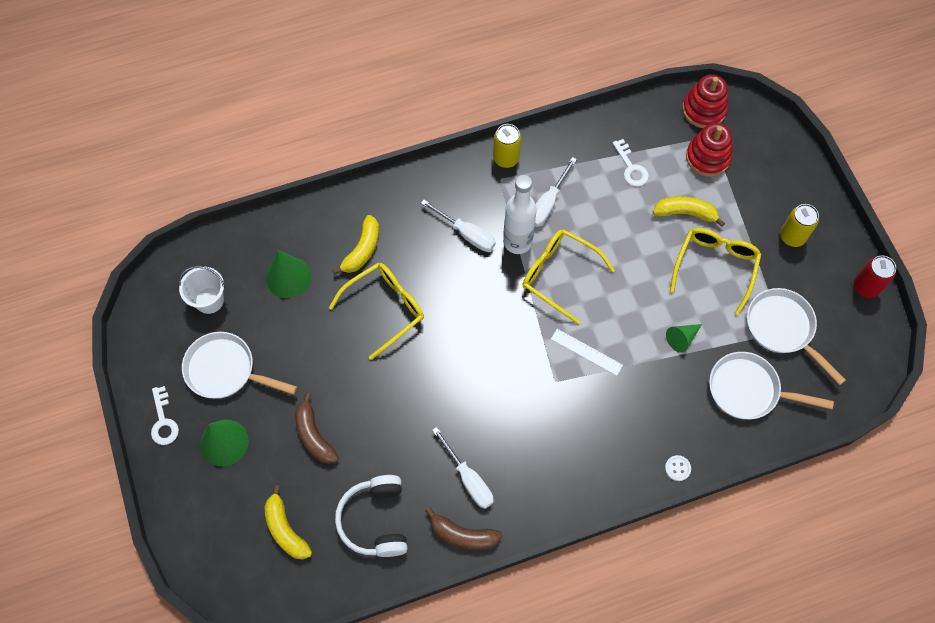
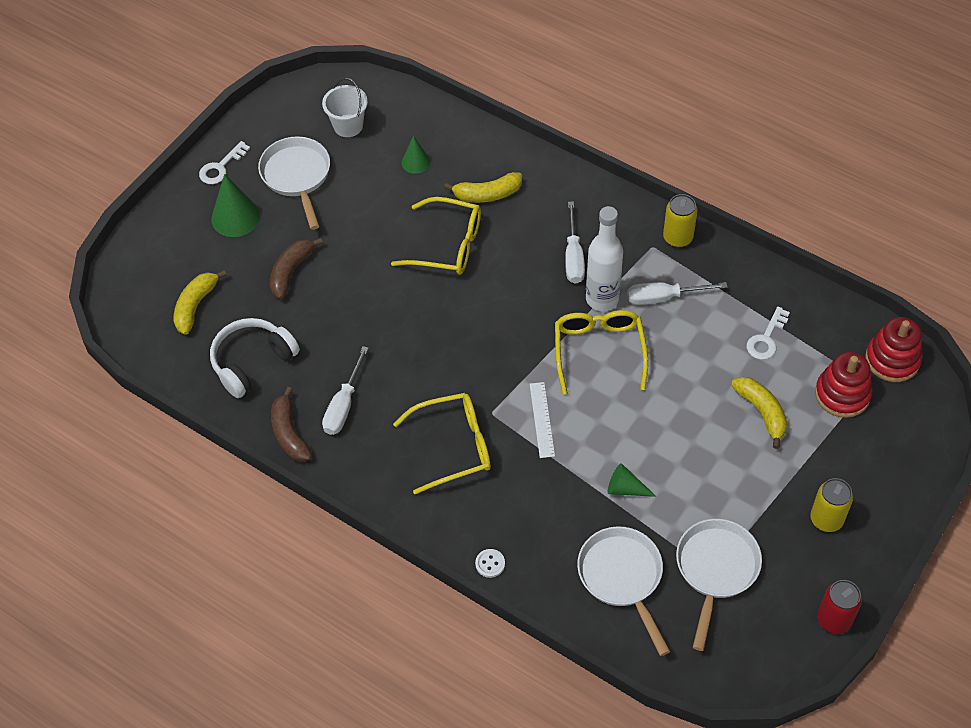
camera: 55 degrees right, 10 degrees down
green cone [266,250,311,298] -> green cone [401,136,430,174], size x0.60
yellow glasses [670,228,762,315] -> yellow glasses moved to [393,393,491,494]

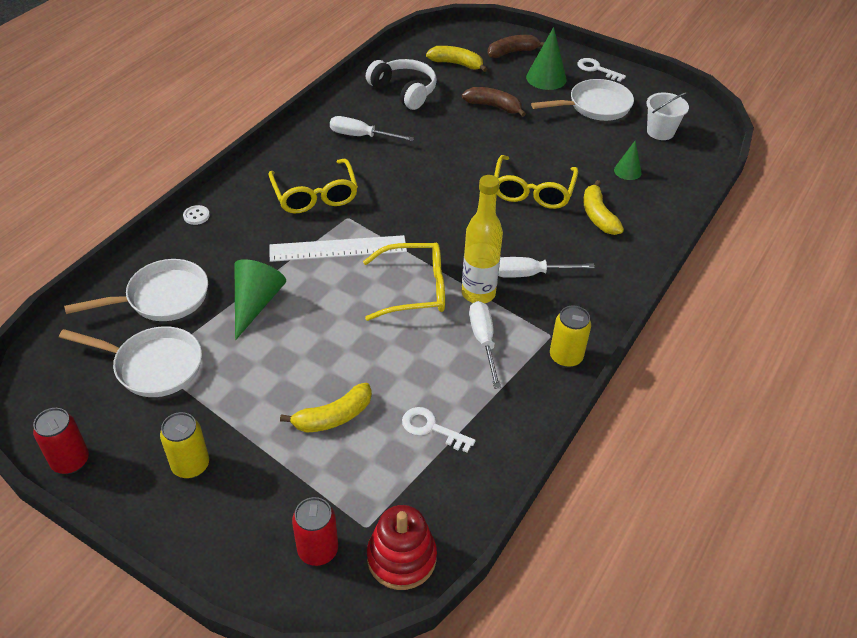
camera: 85 degrees right, 10 degrees down
brown banana [271,387,312,462] -> brown banana moved to [488,35,545,58]
white ruler [530,382,555,458] -> white ruler [269,235,407,262], size x1.67
white bottle [586,206,623,311] -> yellow bottle [462,175,503,303]
green cone [608,463,657,497] -> green cone [235,259,286,340], size x1.66
red stacking toy [815,352,872,418] -> none
none -> red can [292,497,338,566]

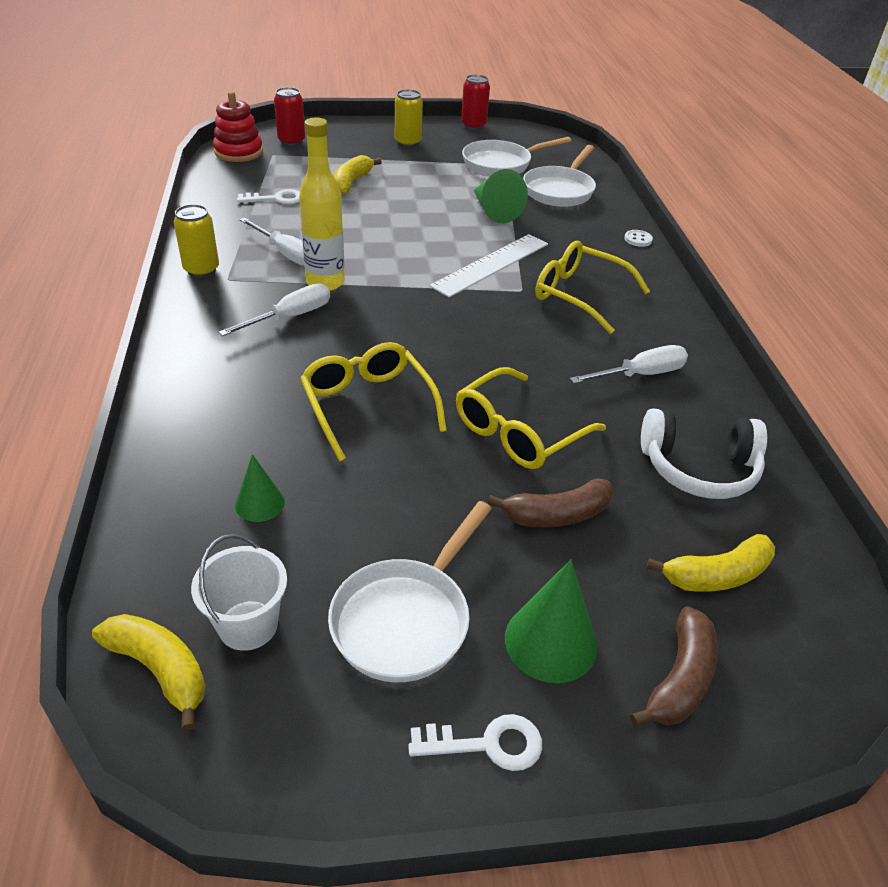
camera: 140 degrees right, 5 degrees down
yellow glasses [363,243,445,321] -> yellow glasses moved to [456,367,606,469]
yellow banana [583,180,624,235] -> yellow banana moved to [92,614,206,731]

